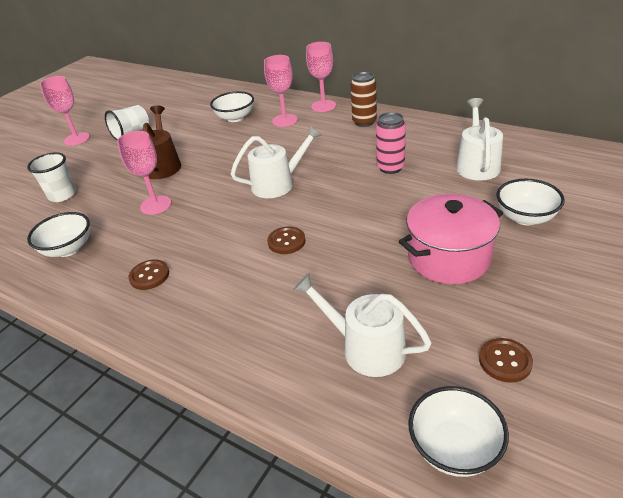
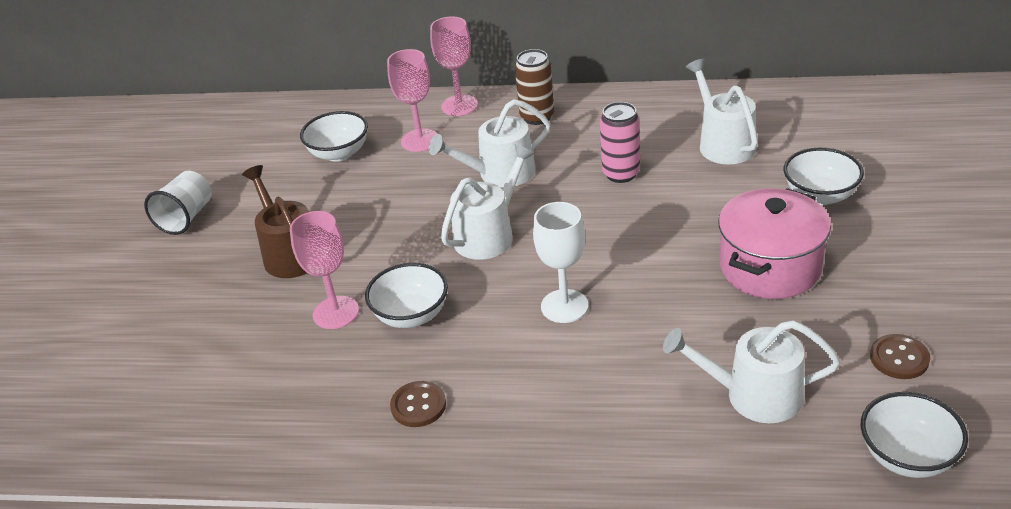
camera: 25 degrees left, 0 degrees up
white cup [27,152,76,202] -> none
white bowl [27,212,90,257] -> white bowl moved to [365,263,448,328]
pink goblet [40,76,90,146] -> none
brown button [267,227,306,254] -> white goblet [533,202,588,323]
none -> white watering can [429,99,550,188]

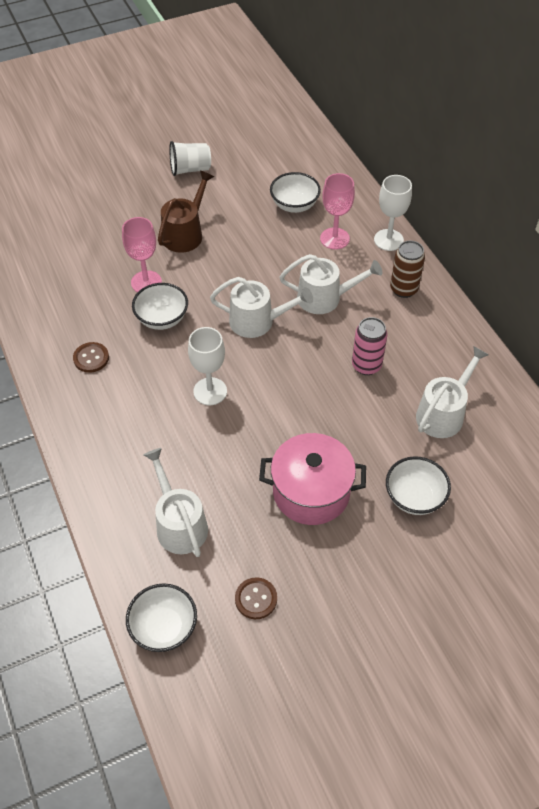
camera: 55 degrees right, 15 degrees up
white watering can [429,99,550,188] -> white watering can turned 150 degrees clockwise [279,254,382,314]
pink goblet [430,16,478,116] -> white goblet [374,175,412,251]

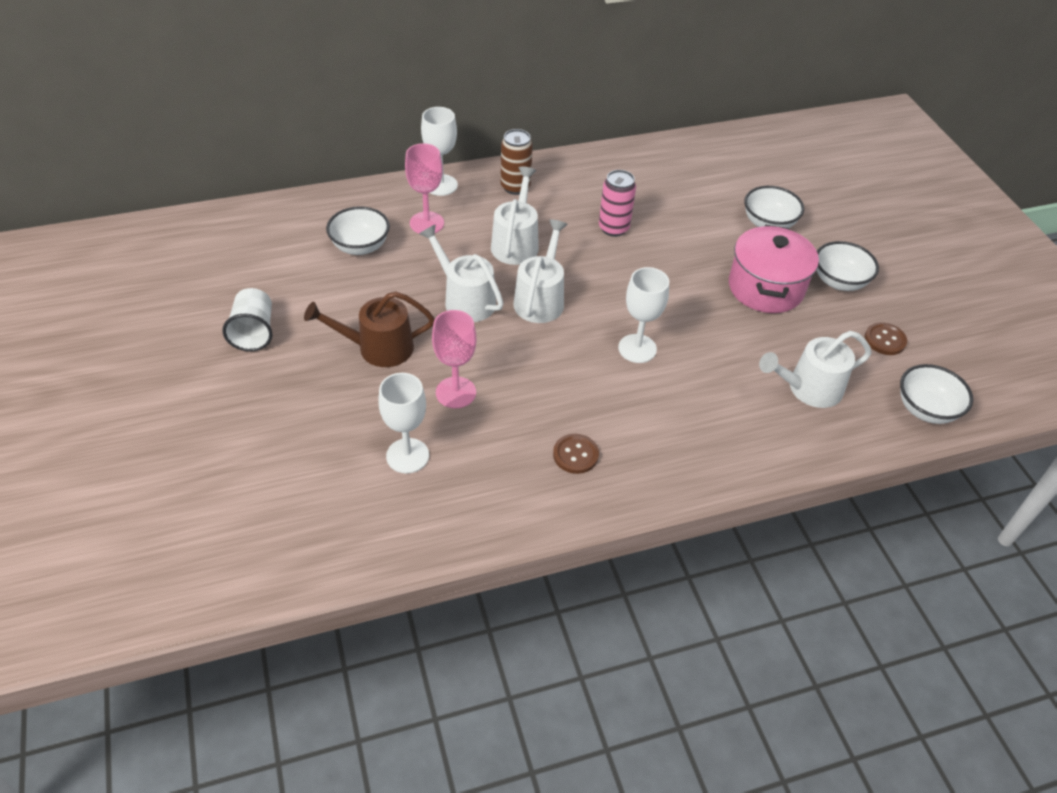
camera: 85 degrees left, 5 degrees down
white bowl [132,283,188,330] -> white bowl moved to [817,241,879,291]
brown watering can [158,171,214,253] -> brown watering can turned 45 degrees counterclockwise [304,291,435,367]
white watering can [416,346,489,438] -> white watering can moved to [419,224,504,322]
none -> white goblet [378,373,429,474]

